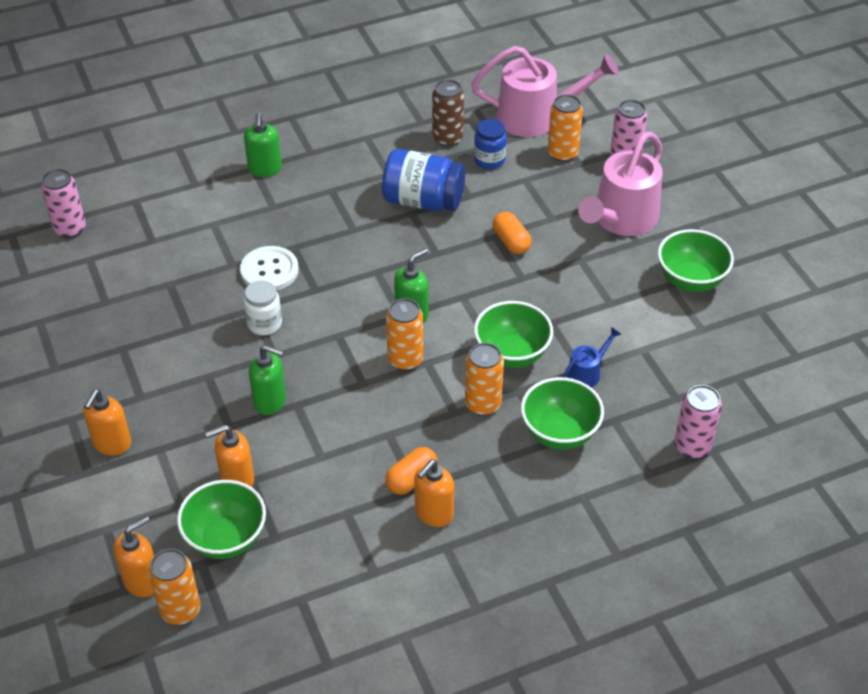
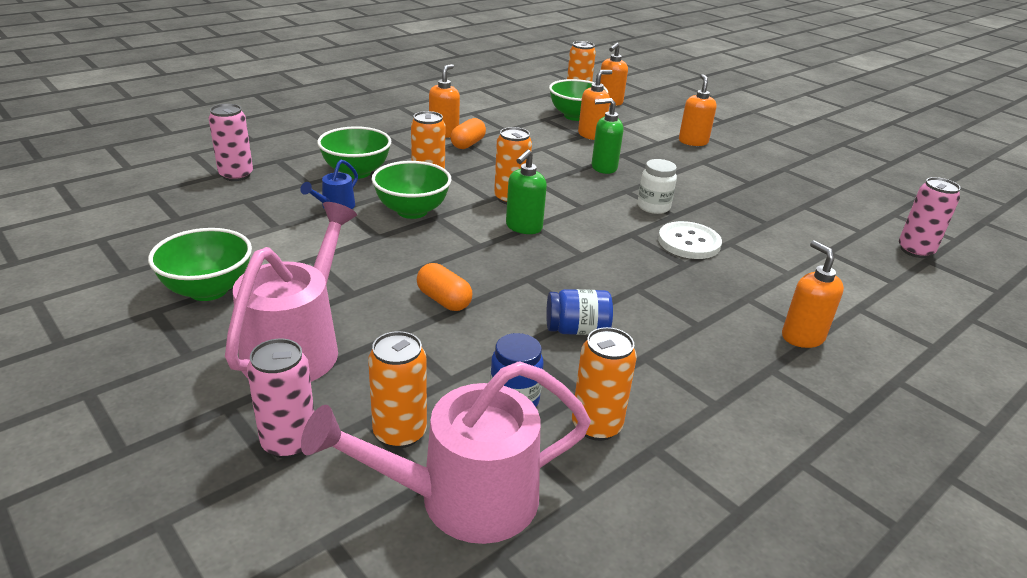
camera: 160 degrees right, 15 degrees down
green soap dispenser [244,113,282,177] -> orange soap dispenser [782,240,844,348]
blue jar [382,149,465,211] -> blue jar [546,289,613,335], size x0.60
brown can [432,79,464,147] -> orange can [572,327,637,441]

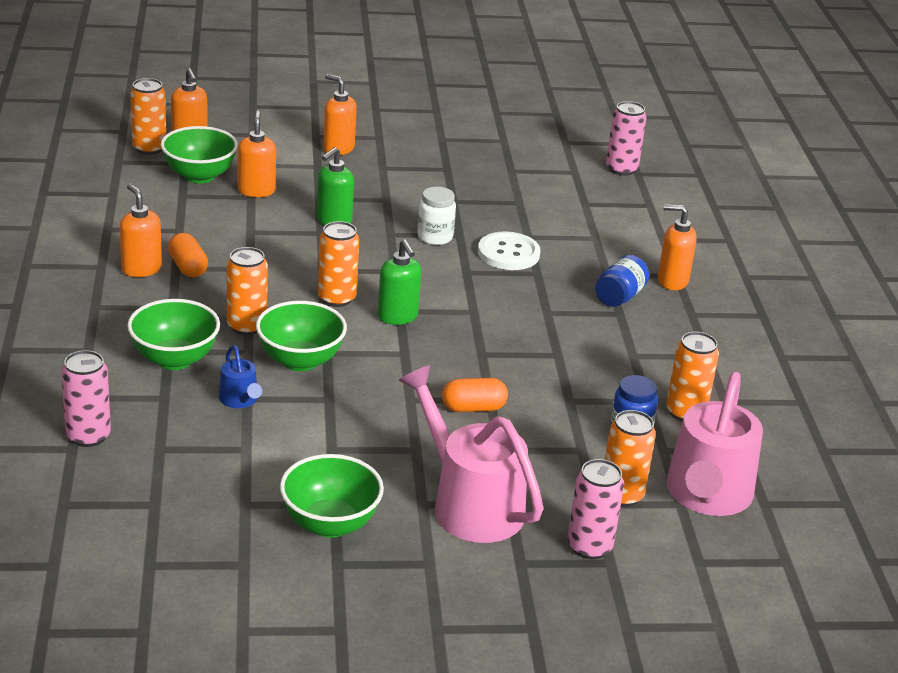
camera: 55 degrees left, 0 degrees up
blue jar [546,289,613,335] -> blue jar moved to [595,255,649,307]

